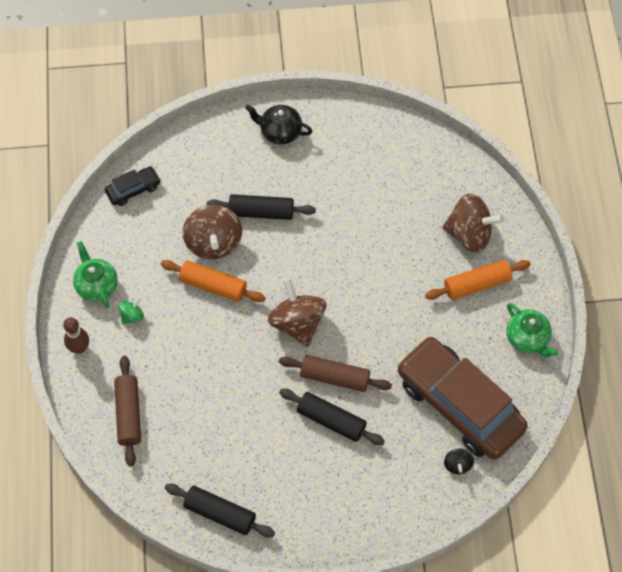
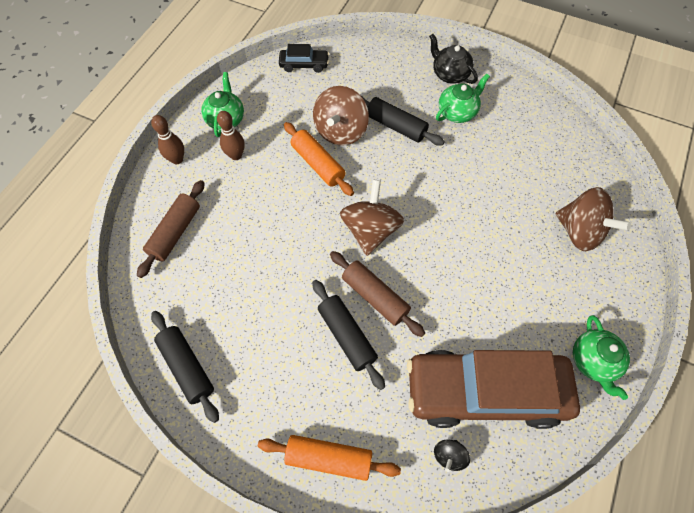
camera: 30 degrees right, 0 degrees up
green spinning top [119,297,144,325] -> brown bowling pin [217,111,245,160]
brown car [397,336,528,460] -> brown car turned 75 degrees counterclockwise [407,350,580,429]
orange rolling pin [425,260,531,300] -> orange rolling pin moved to [258,435,401,481]
none -> green teapot [436,74,490,123]

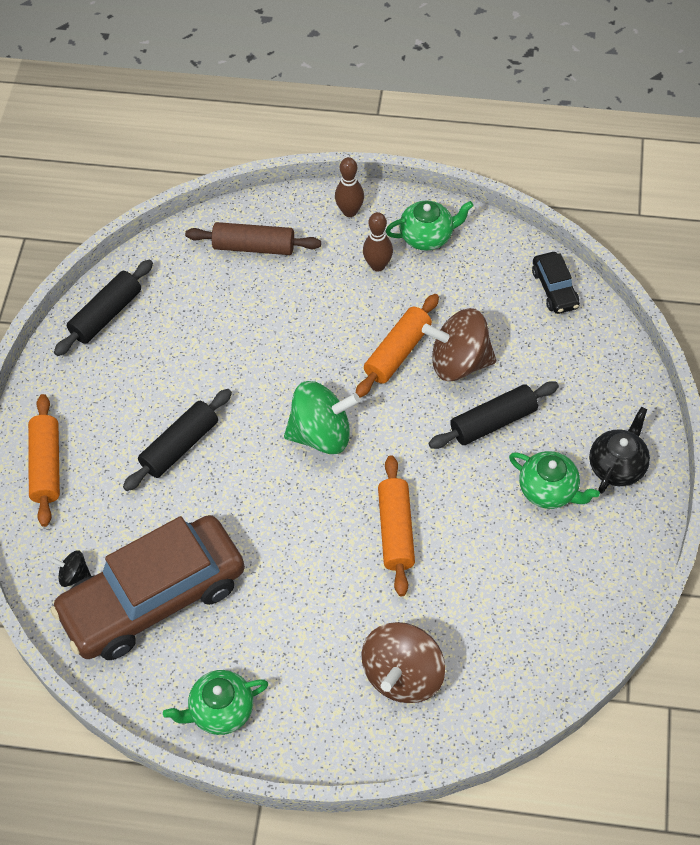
camera: 75 degrees right, 5 degrees down
brown rolling pin [330,251,425,337] -> none
brown spinning top [340,180,404,256] -> green spinning top [284,381,360,454]
black rolling pin [360,95,445,145] -> black rolling pin turned 45 degrees clockwise [428,381,559,449]
brown car [407,350,580,429] -> brown car turned 105 degrees counterclockwise [50,515,245,660]
none -> orange rolling pin [378,455,415,596]

